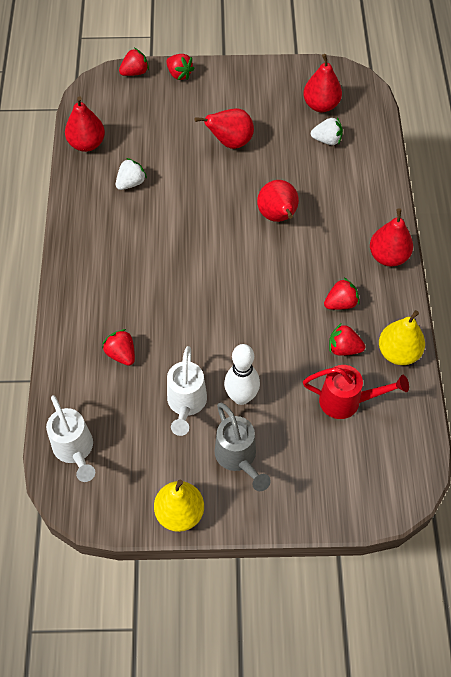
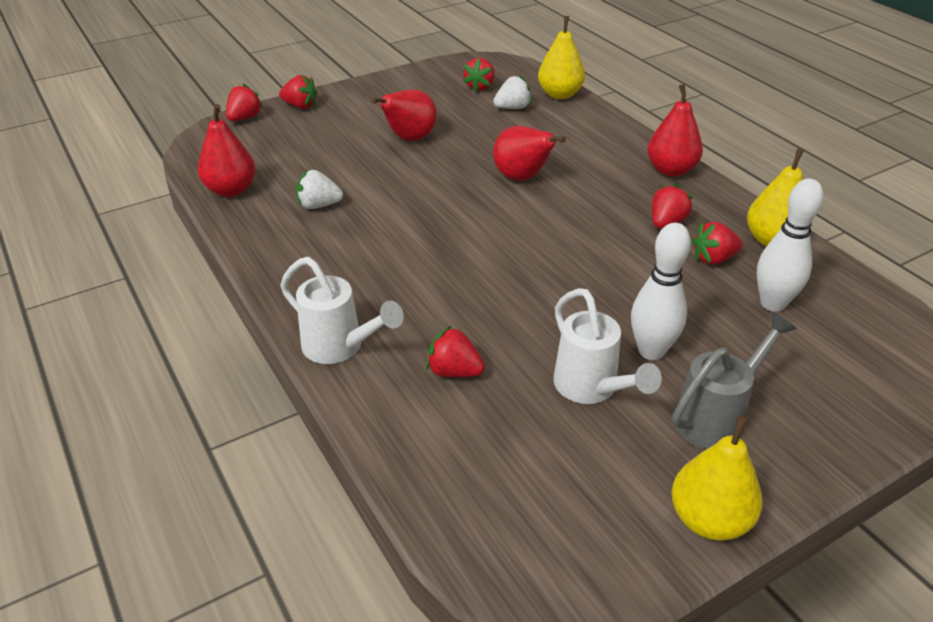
camera: 30 degrees left, 20 degrees down
white watering can [46,395,95,482] -> white watering can moved to [281,257,404,364]
white strawberry [116,158,147,190] -> white strawberry turned 105 degrees counterclockwise [296,170,343,209]
grey watering can [215,403,271,491] -> grey watering can turned 75 degrees counterclockwise [672,312,797,449]
red pear [303,54,342,112] -> red strawberry [463,58,494,92]
red watering can [303,365,409,419] -> white bowling pin [757,179,824,312]
none -> yellow pear [538,16,585,99]

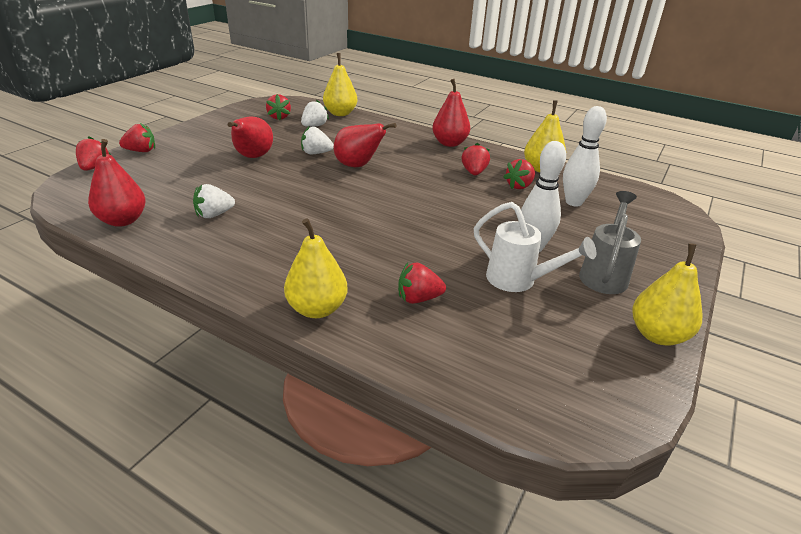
camera: 30 degrees left, 5 degrees down
white watering can [281,257,404,364] -> yellow pear [284,218,347,318]
none -> white strawberry [301,127,334,154]

